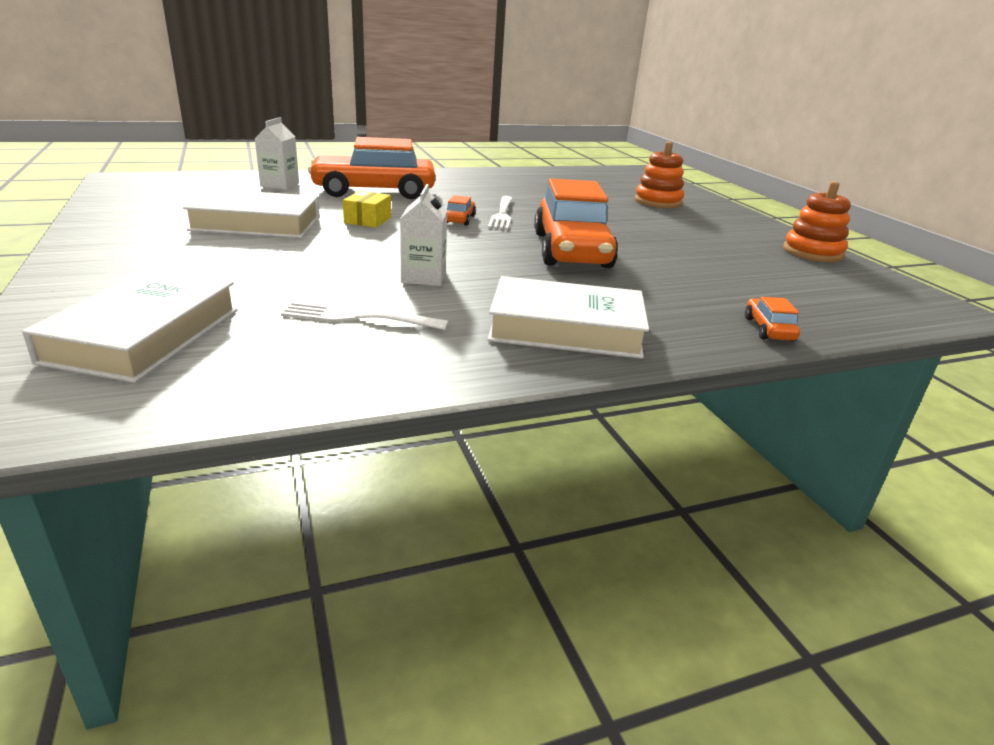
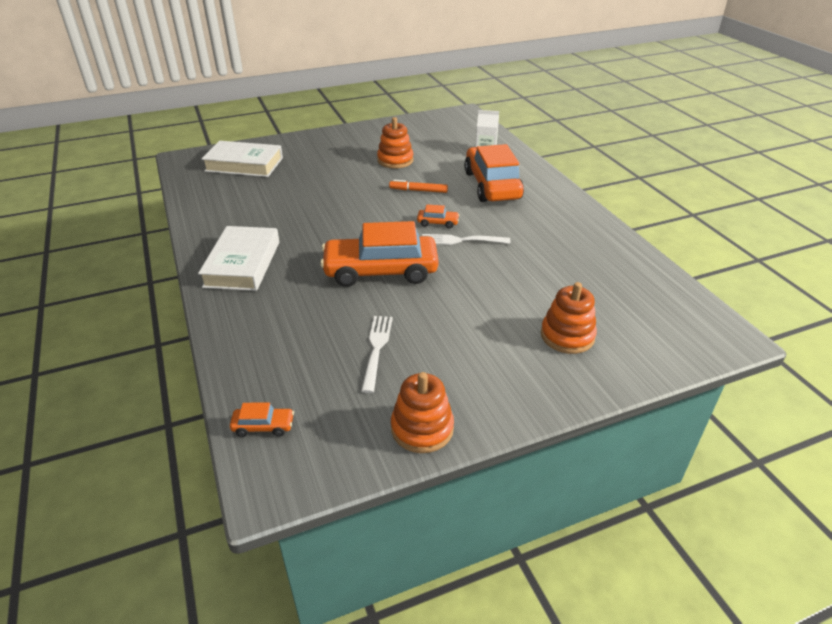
camera: 90 degrees right, 10 degrees up
white book [183,189,320,238] -> orange stacking toy [377,117,413,168]
white fork [281,302,449,330] -> white fork moved to [361,316,393,393]
yellow box [343,191,391,228] -> orange marker [389,180,448,193]
white carton [400,184,447,286] -> none
orange car [745,297,800,341] -> orange car moved to [230,402,294,437]

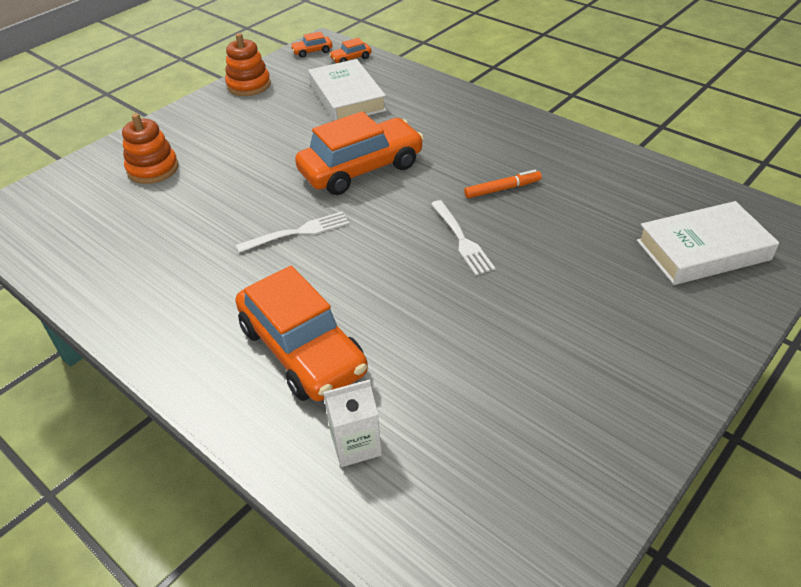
camera: 155 degrees right, 5 degrees up
white book [198,226,279,291] -> white book moved to [308,59,387,121]
white fork [361,316,393,393] -> white fork moved to [431,200,495,275]
orange stacking toy [377,117,413,168] -> none
orange marker [389,180,448,193] -> orange marker moved to [464,170,542,198]
orange car [417,204,460,228] -> orange car moved to [290,31,332,58]

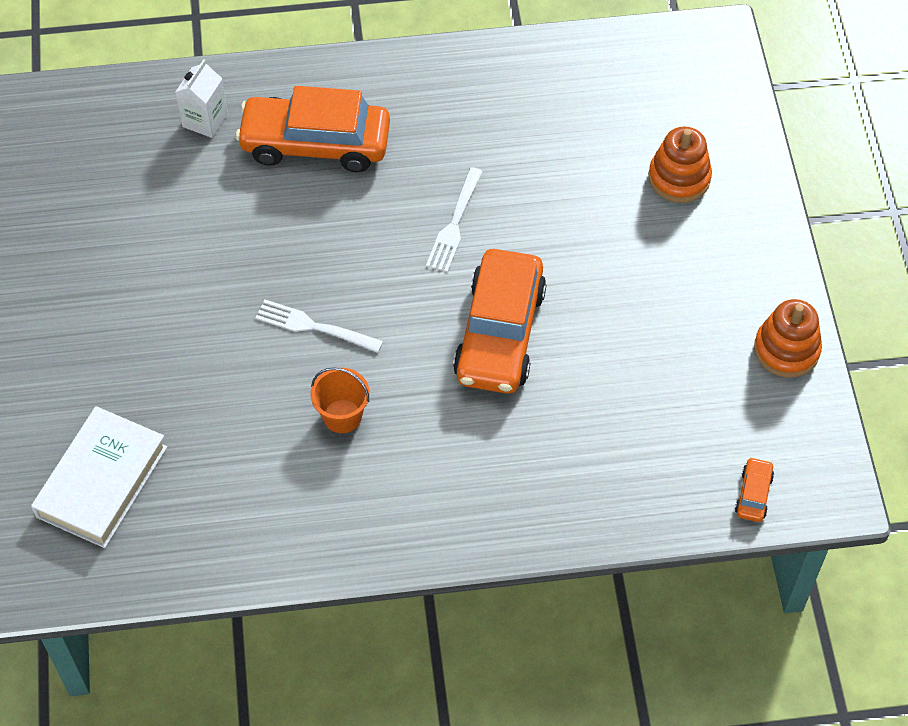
camera: 130 degrees right, 15 degrees up
orange car [290,31,332,58] -> none
white book [308,59,387,121] -> none
orange marker [464,170,542,198] -> orange bucket [311,367,370,433]

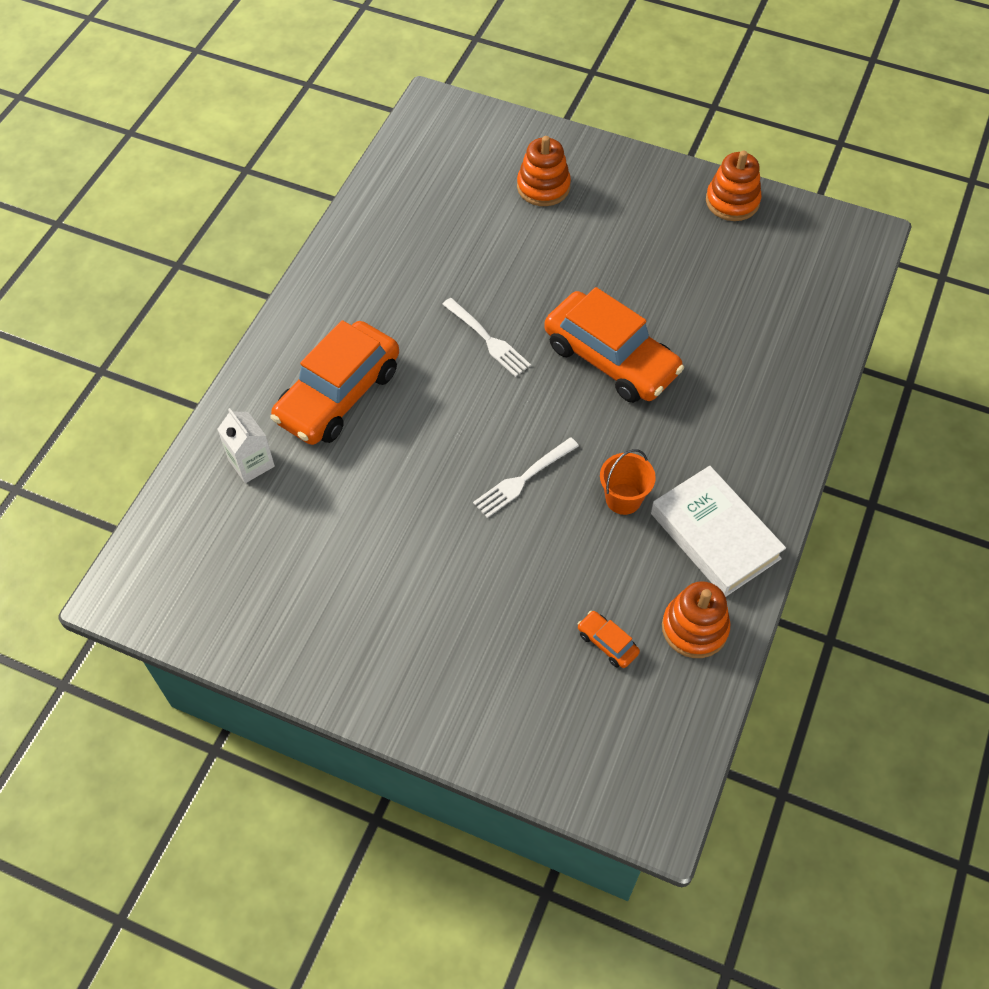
camera: 60 degrees left, 0 degrees up
white book [31,406,167,548] -> white book moved to [651,466,786,597]
orange car [735,457,774,522] -> orange car moved to [577,611,640,668]
none -> orange stacking toy [662,581,730,658]

